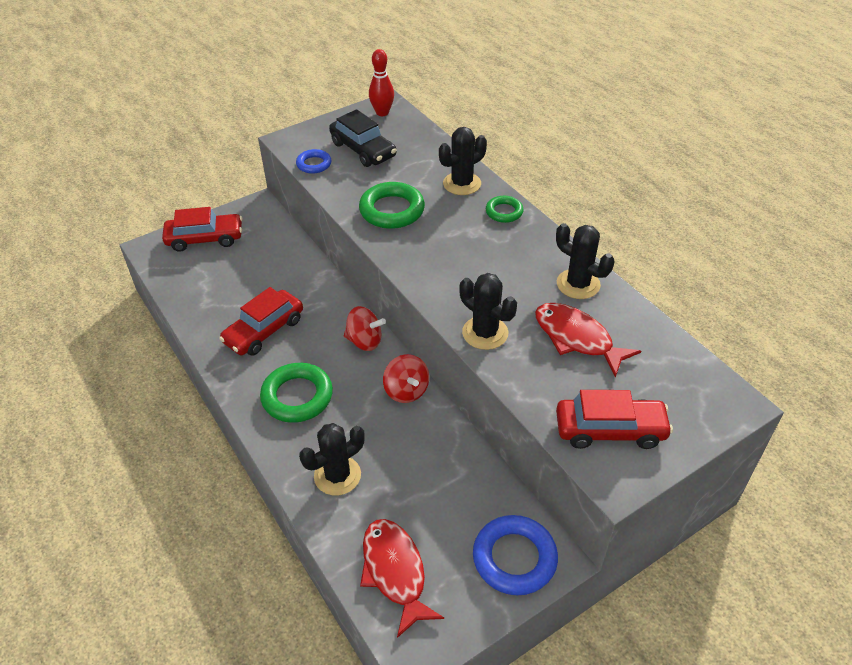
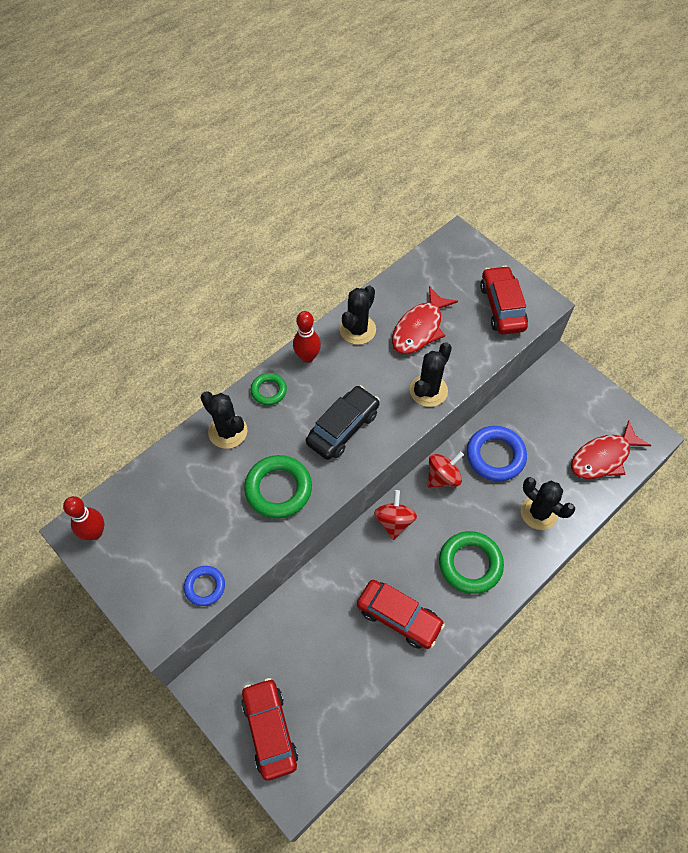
camera: 100 degrees left, 15 degrees up
black car [329,109,397,167] -> black car moved to [306,385,380,460]
blue ring [473,515,558,595] -> blue ring moved to [467,426,527,481]
none -> red bowling pin [293,311,321,363]

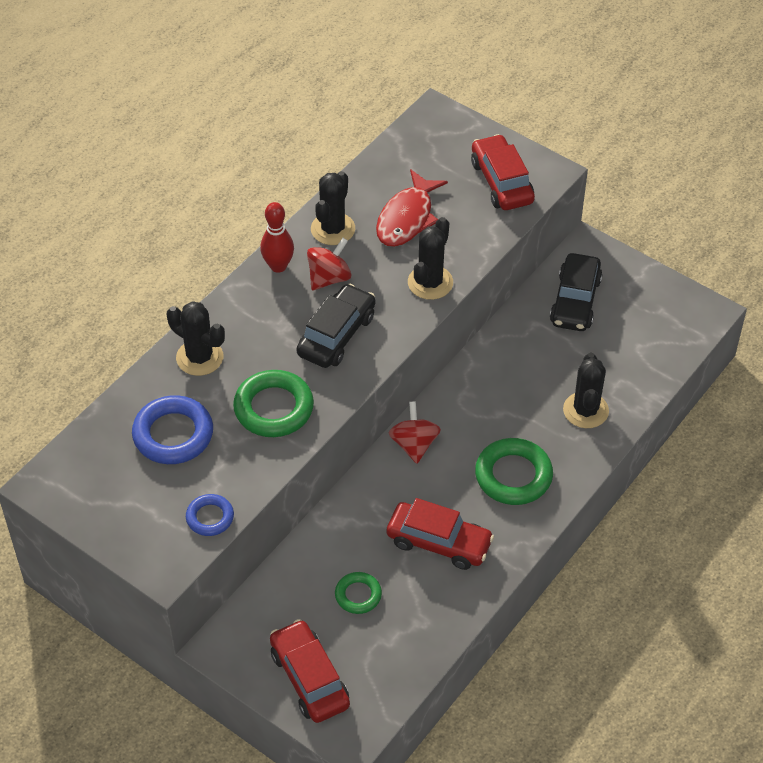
camera: 10 degrees left, 10 degrees down
red bowling pin [63,496,104,540] -> none
green ring [251,373,287,405] -> green ring moved to [335,572,382,614]
red spinning top [428,452,464,488] -> red spinning top moved to [307,238,351,291]
blue ring [467,426,527,481] -> blue ring moved to [132,395,213,464]
black cactus [521,477,575,530] -> black cactus turned 60 degrees clockwise [563,353,609,428]
red fish [571,421,651,479] -> none
none -> black car [550,253,602,331]

